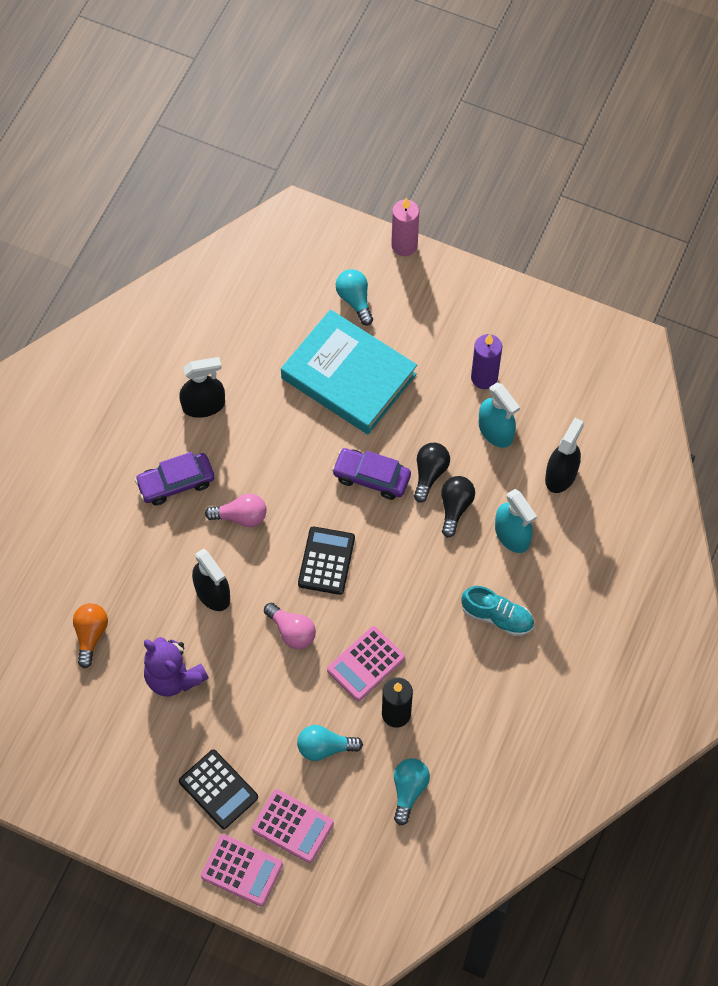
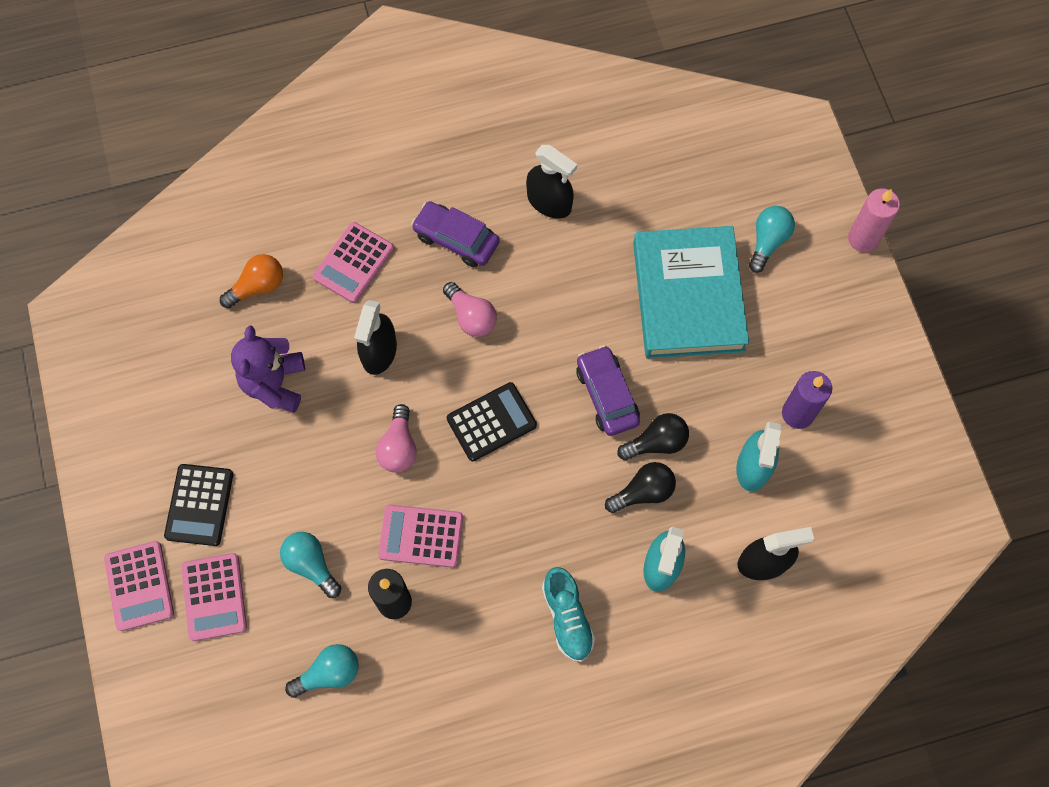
camera: 50 degrees right, 5 degrees up
none -> pink calculator [313,222,394,303]

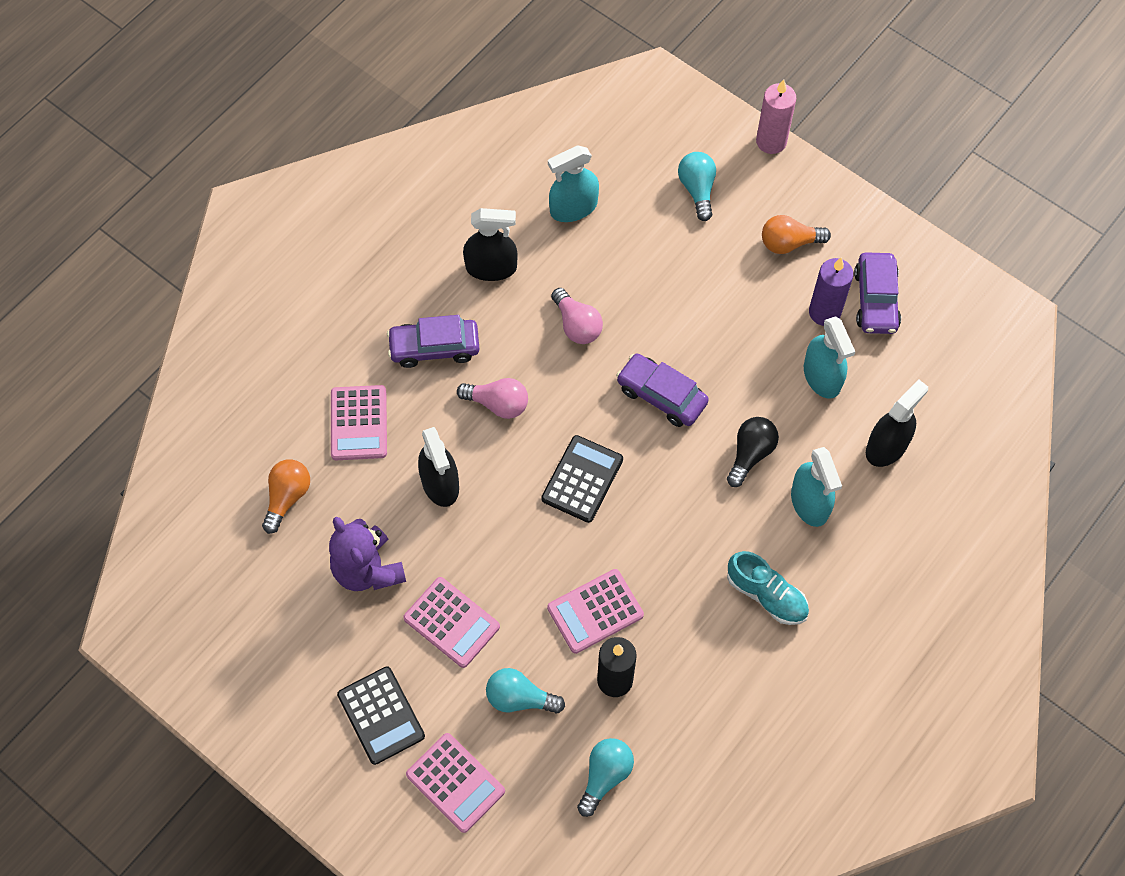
camera: 35 degrees left, 5 degrees down
pink calculator [104,541,174,631] -> pink calculator moved to [403,577,500,668]
pink light bulb [376,404,417,472] -> pink light bulb moved to [551,288,603,344]
black light bulb [617,413,689,460] -> none
turquoise book [633,226,749,359] -> none
none -> turquoise spray bottle [548,146,599,222]
none -> orange light bulb [762,215,831,254]
none -> purple car [854,252,901,334]

